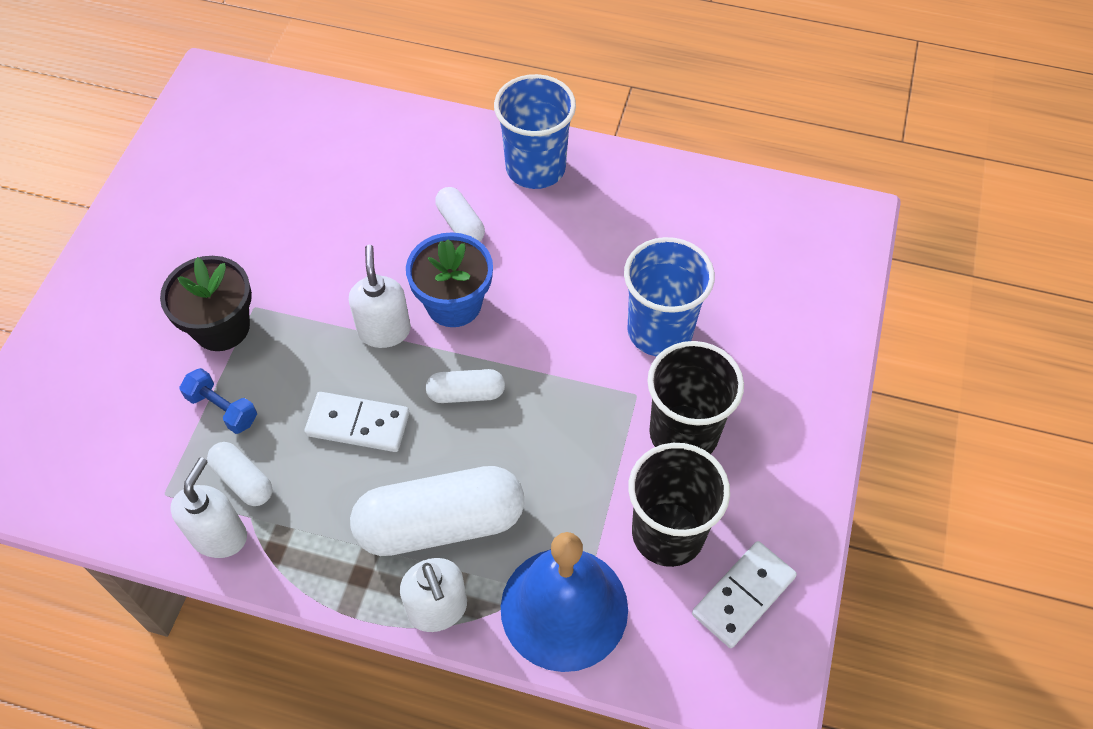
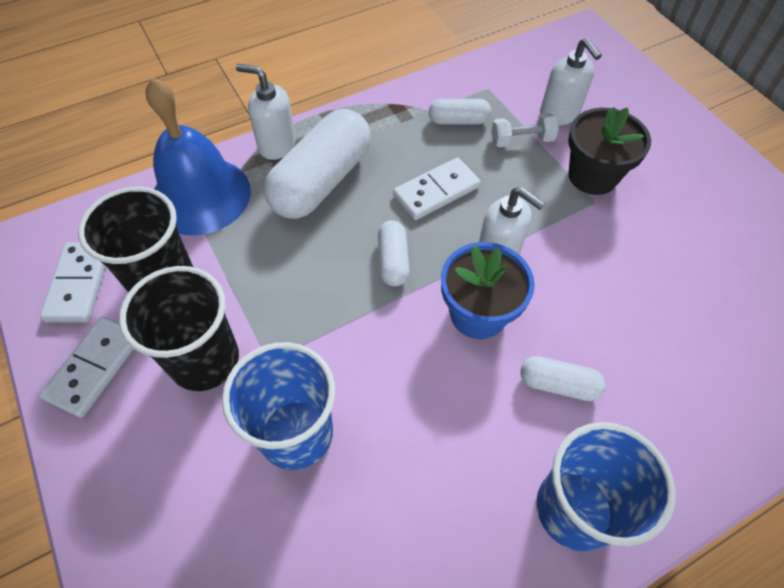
camera: 135 degrees right, 0 degrees up
white soap dispenser [170,457,247,558] -> white soap dispenser moved to [540,38,602,125]
blue dumbbell [179,368,257,434] -> white dumbbell [491,113,559,147]
white capsule [426,369,505,403] -> white capsule turned 45 degrees counterclockwise [378,220,410,286]
none -> white domino [39,316,133,418]

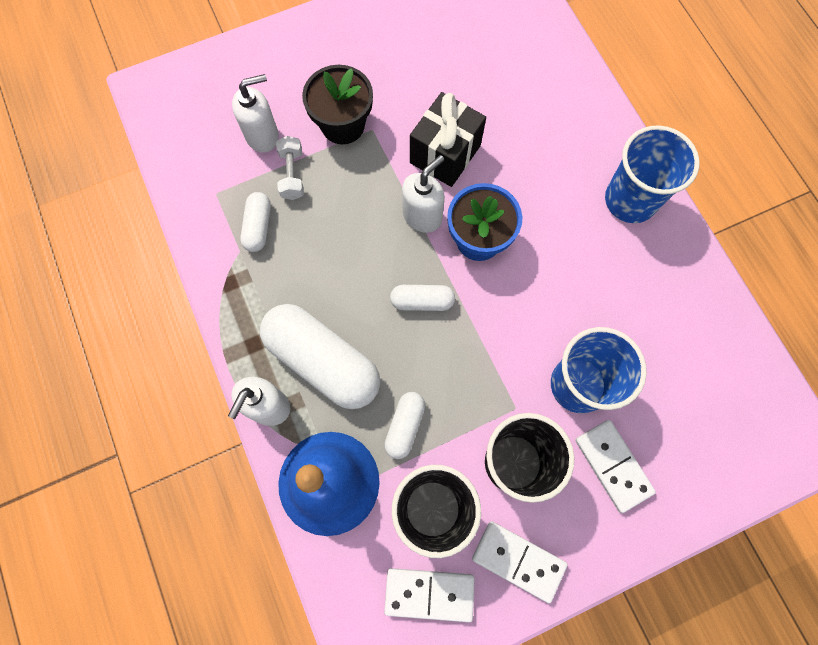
camera: 85 degrees left, 15 degrees up
white domino [393,157,481,220] -> white domino moved to [575,420,656,513]
white capsule [520,356,606,401] -> white capsule moved to [384,392,425,459]
none -> black gift [410,92,486,187]

